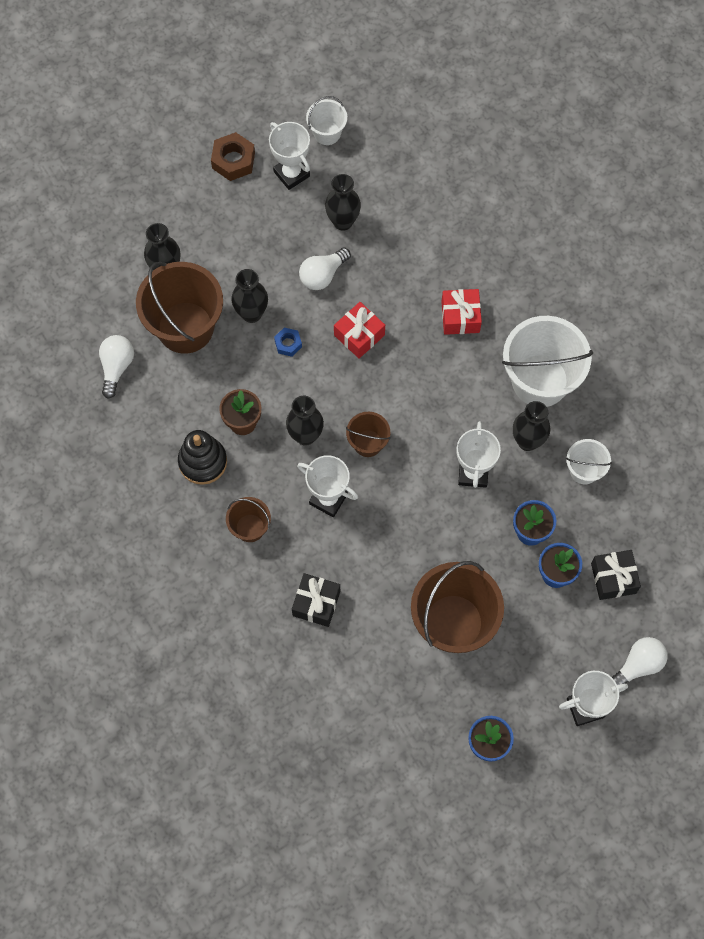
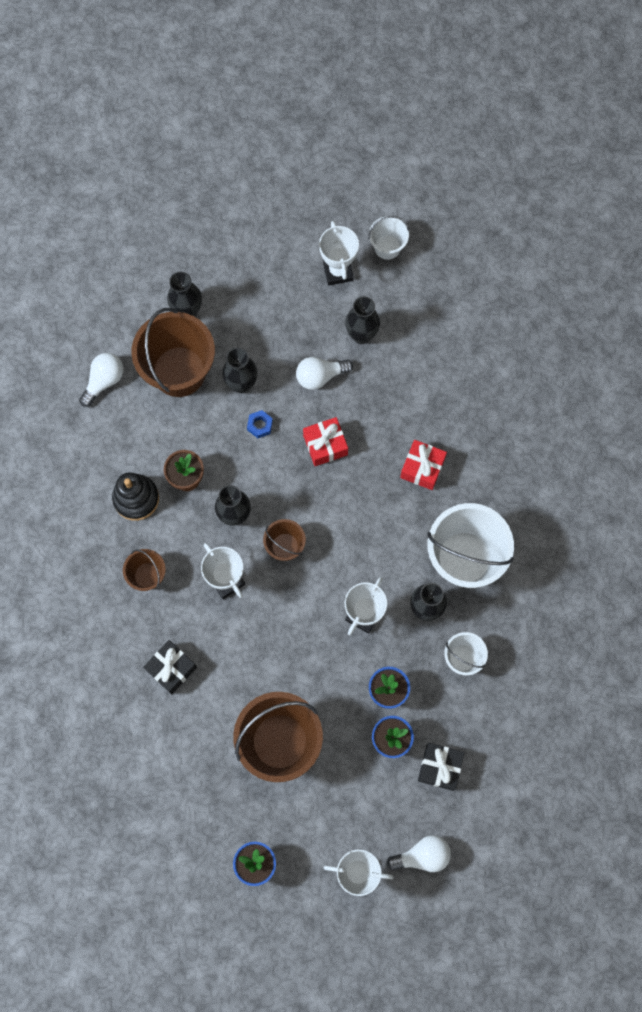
camera: 25 degrees right, 5 degrees up
brown nut [211,132,255,181] -> none

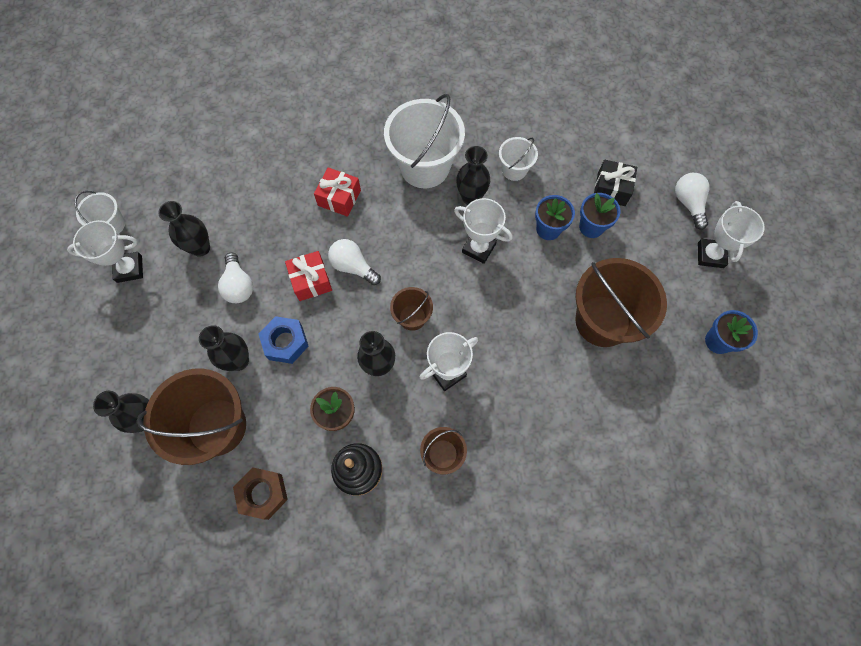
camera: 90 degrees left, 5 degrees down
white light bulb [79,353,123,407] -> white light bulb moved to [328,239,381,285]
black gift [143,640,197,694] -> none
blue nut [247,410,273,438] -> blue nut [259,316,308,364], size x1.69
none -> brown nut [233,467,288,520]

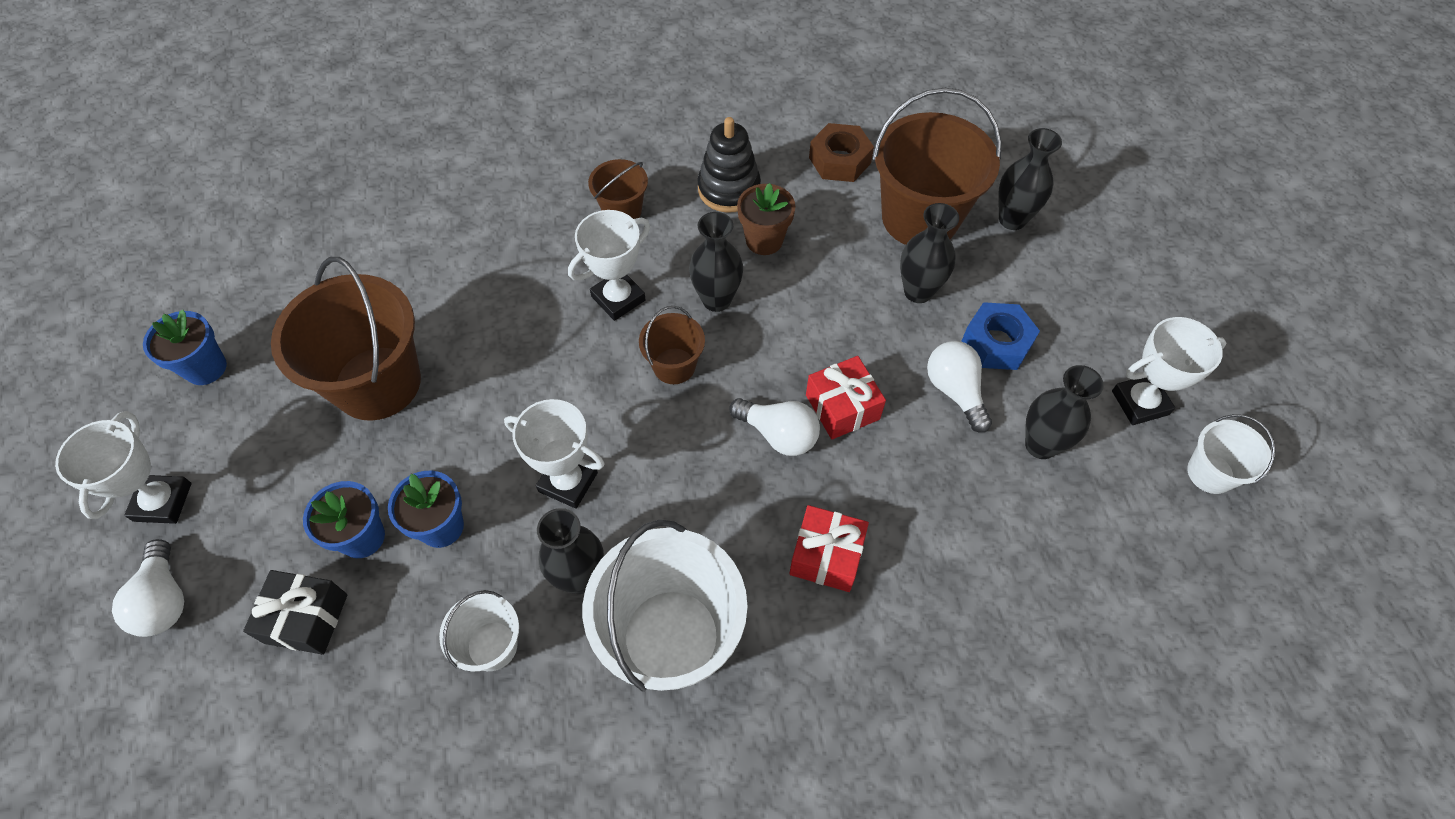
camera: 175 degrees right, 10 degrees down
blue nut [259,316,308,364] -> blue nut moved to [962,302,1040,370]

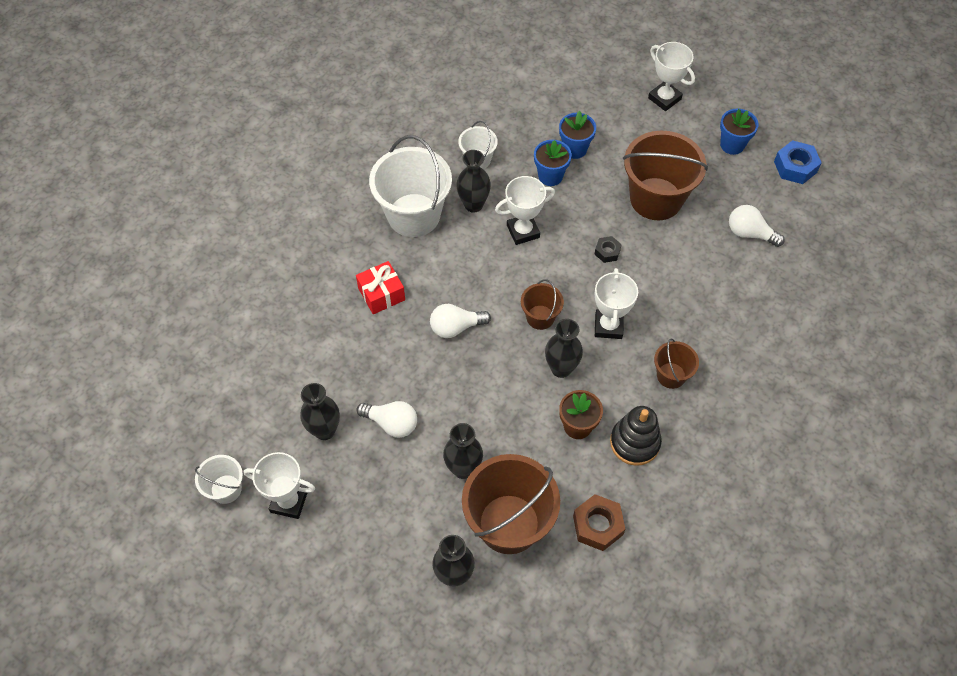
camera: 135 degrees right, 0 degrees up
white light bulb [112,539,184,637] -> white light bulb moved to [729,205,785,247]
black gift [243,570,347,655] -> none
red gift [806,356,886,440] -> none
blue nut [962,302,1040,370] -> blue nut moved to [774,140,822,184]
white trophy [1112,317,1227,425] -> white trophy turned 75 degrees clockwise [243,452,315,519]
none -> black nut [595,236,622,263]

